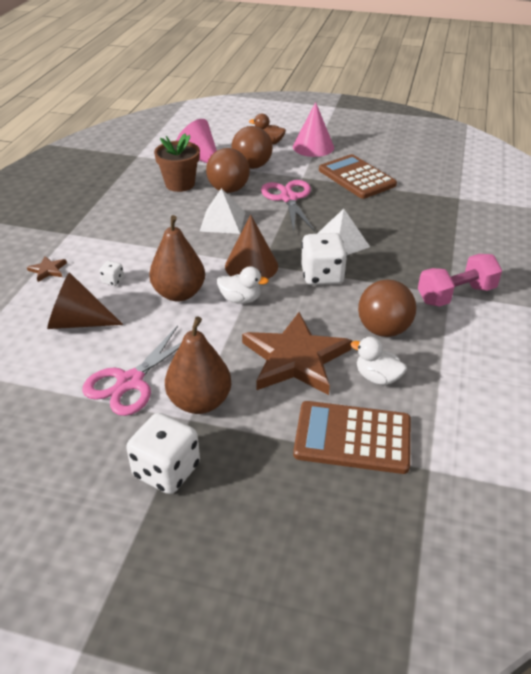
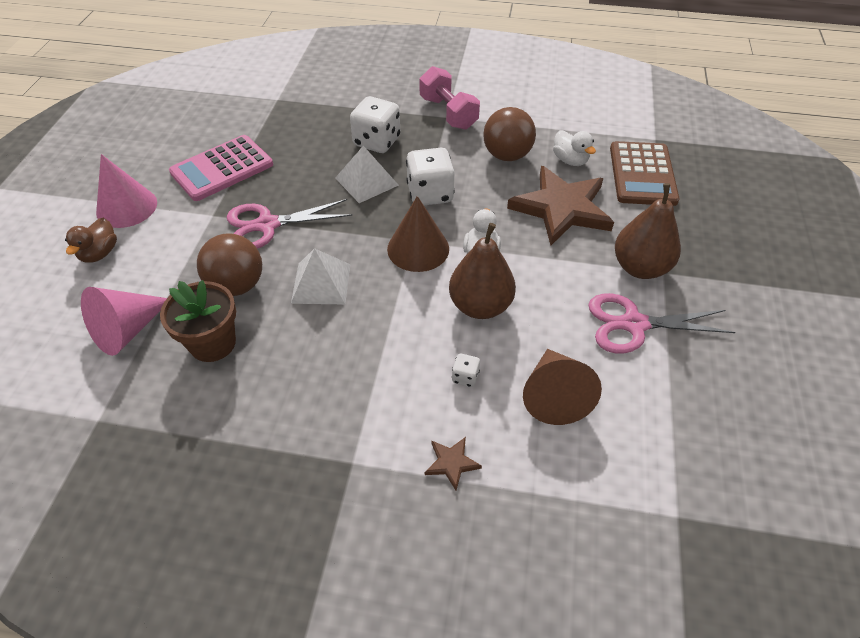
camera: 95 degrees left, 10 degrees up
pink scissors [82,326,182,416] -> pink scissors turned 150 degrees clockwise [588,293,735,354]
white dice [126,413,200,494] -> white dice moved to [350,96,400,153]
brown ball [231,126,273,169] -> none
brown calculator [319,154,397,199] -> pink calculator [169,135,273,201]
white duck [351,337,407,385] -> white duck turned 60 degrees counterclockwise [553,130,596,166]

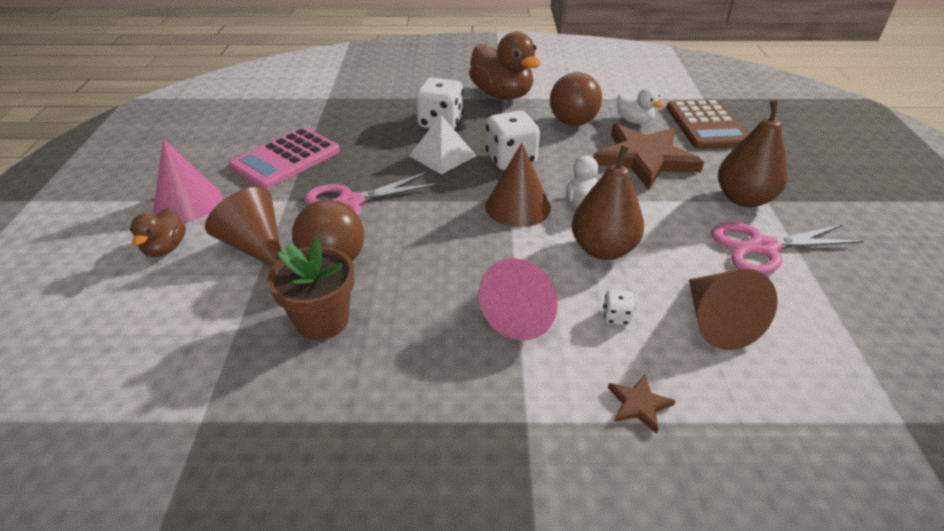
camera: 10 degrees left, 10 degrees down
pink cone [81,287,167,356] -> pink cone moved to [479,258,557,340]
white pyramid [291,248,350,304] -> none
pink dumbbell [419,66,480,130] -> brown duck [469,32,541,100]
none -> brown cone [205,187,281,267]

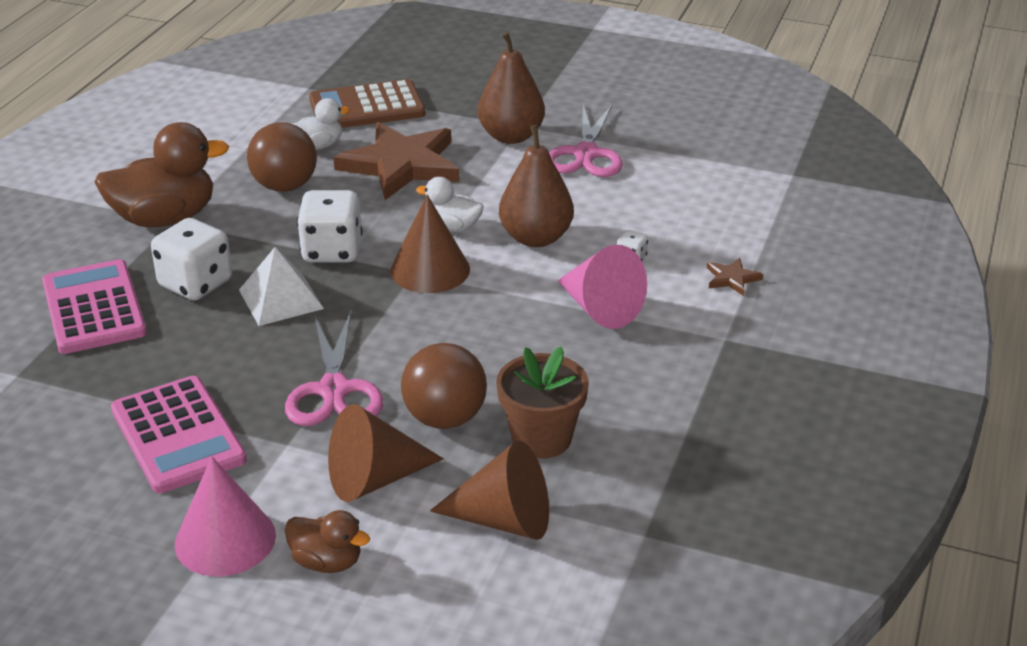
camera: 70 degrees left, 5 degrees down
brown calculator [666,99,748,149] -> brown calculator turned 150 degrees clockwise [309,79,425,128]
brown cone [689,269,778,350] -> brown cone moved to [430,441,549,540]
none -> pink calculator [42,259,147,354]

